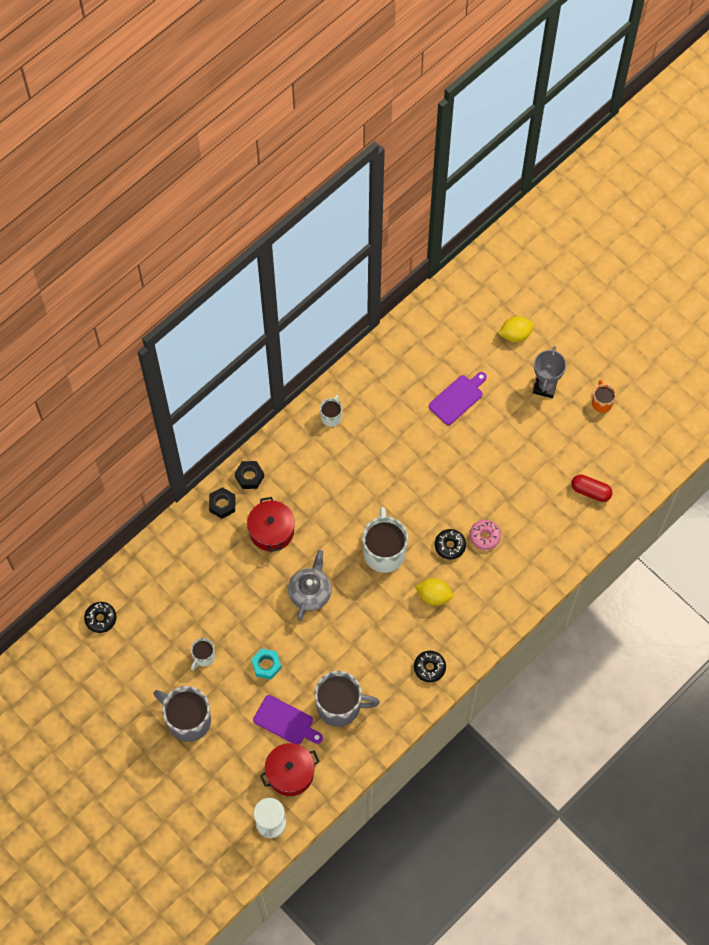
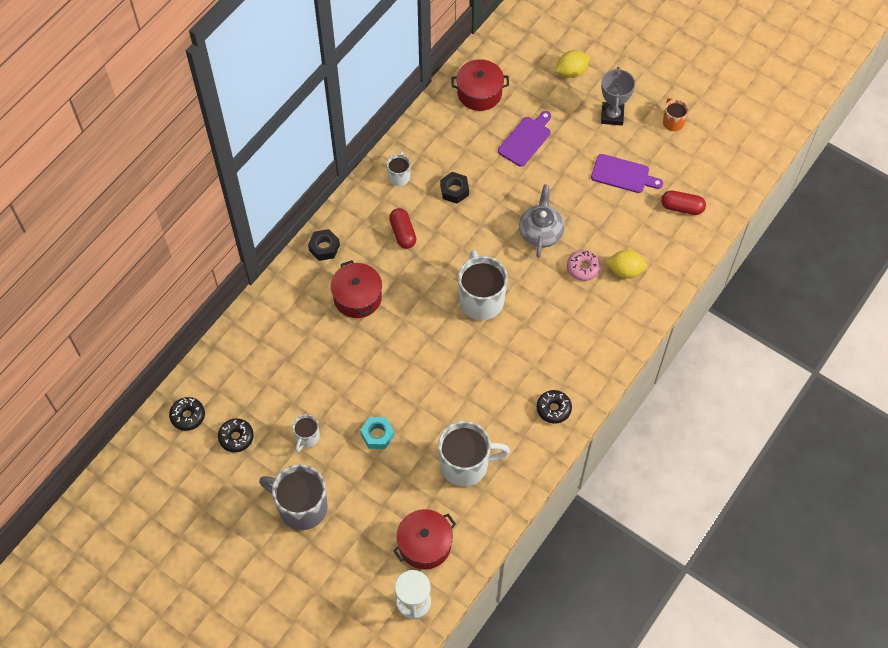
camera: 10 degrees left, 5 degrees down
black nut [209,487,236,519] -> black nut moved to [440,172,469,204]
purple cutting board [253,695,323,745] -> purple cutting board moved to [591,154,663,193]
grey teapot [288,550,332,621] -> grey teapot moved to [519,184,565,258]
grey mug [314,671,380,727] -> white mug [438,421,510,486]
yellow lemon [415,578,453,606] -> yellow lemon moved to [606,250,647,279]
black donut [435,529,466,560] -> black donut moved to [218,418,254,453]
none -> red capsule [389,208,416,249]
none -> red pot [451,59,509,111]

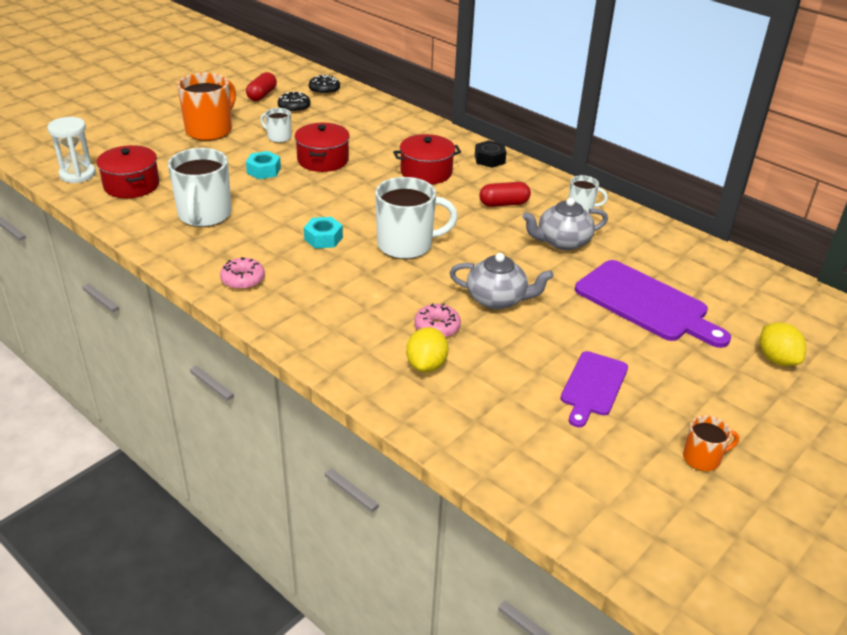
camera: 95 degrees right, 25 degrees down
grey mug [259,464,328,530] -> orange mug [177,73,236,141]
black nut [440,172,469,204] -> grey teapot [522,198,608,250]
red pot [451,59,509,111] -> red pot moved to [295,123,350,172]
purple cutting board [498,111,551,167] -> purple cutting board [575,260,731,348], size x1.62
black donut [537,390,572,424] -> pink donut [220,257,265,290]
grey trophy [601,67,635,125] -> none
red capsule [661,190,706,215] -> red capsule moved to [246,72,277,101]
none -> turquoise nut [304,217,343,249]

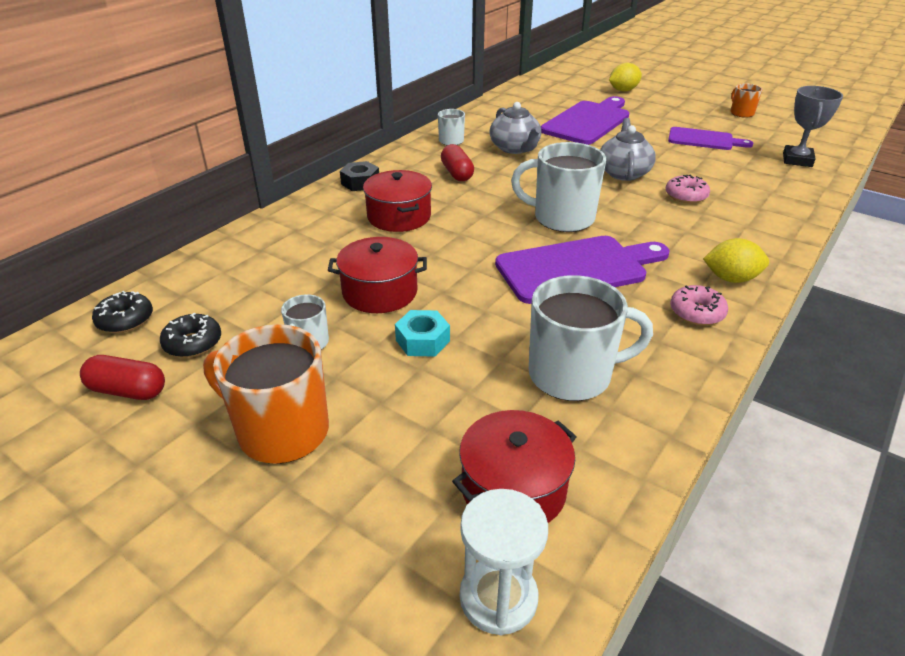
camera: 95 degrees left, 0 degrees up
turquoise nut [304,217,343,249] -> purple cutting board [495,236,669,304]
white mug [375,177,458,259] -> white mug turned 60 degrees counterclockwise [511,142,606,232]
yellow lemon [406,327,448,372] -> yellow lemon moved to [703,238,769,283]
none -> grey trophy [783,86,843,167]

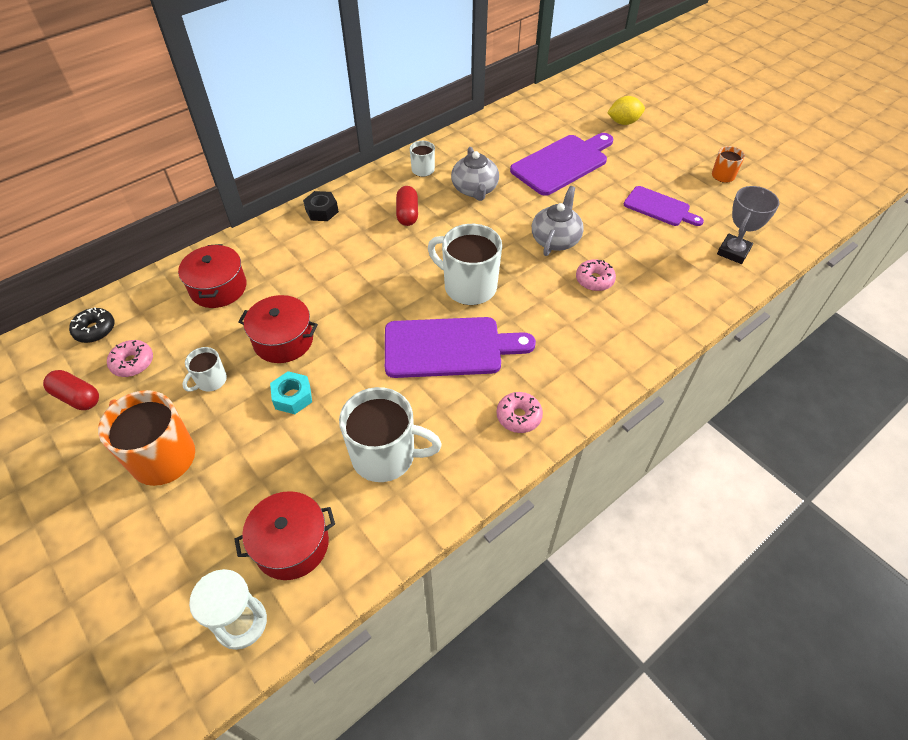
camera: 15 degrees right, 15 degrees up
black donut [160,313,221,358] -> pink donut [107,340,153,377]
red pot [363,170,432,232] -> red pot moved to [178,244,247,308]
yellow lemon [703,238,769,283] -> none

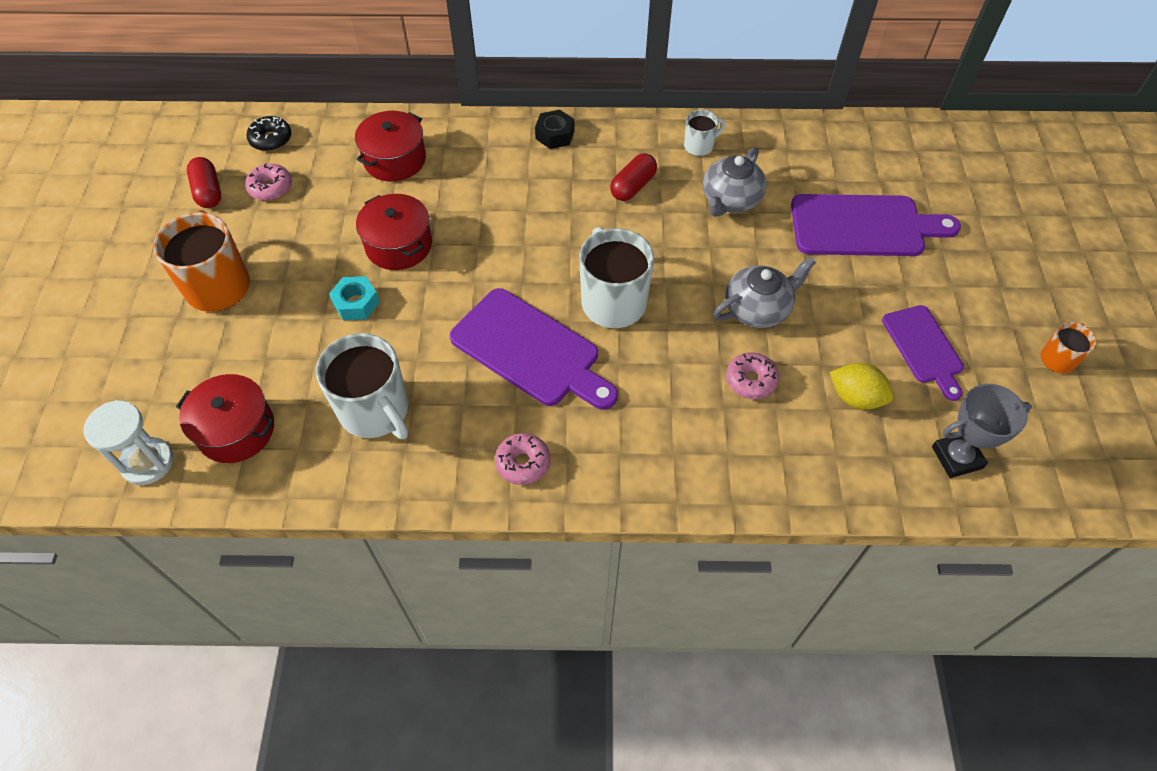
camera: 40 degrees right, 5 degrees up
white mug [182,347,227,392] -> none
yellow lemon [607,96,645,125] -> yellow lemon moved to [830,363,894,410]

